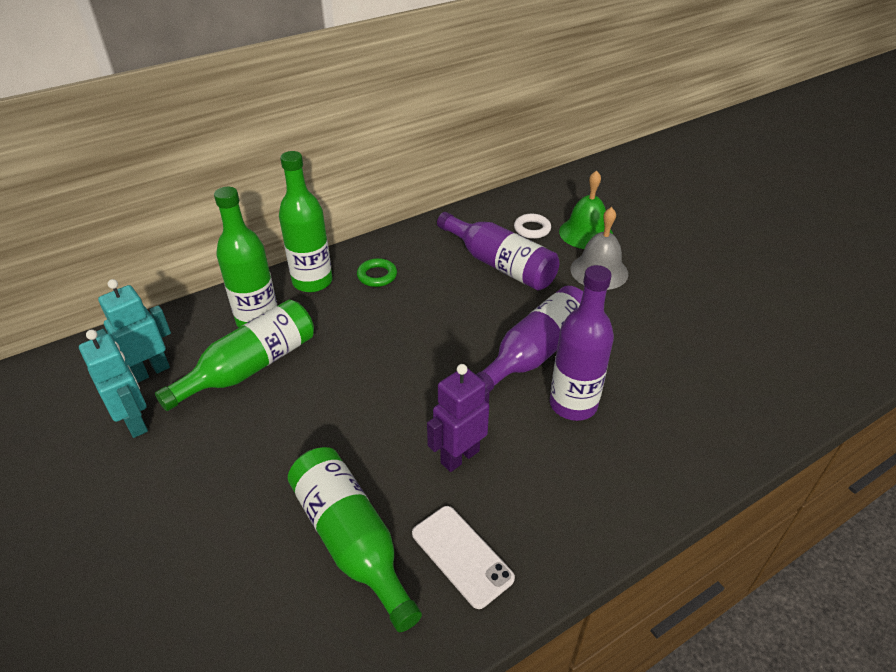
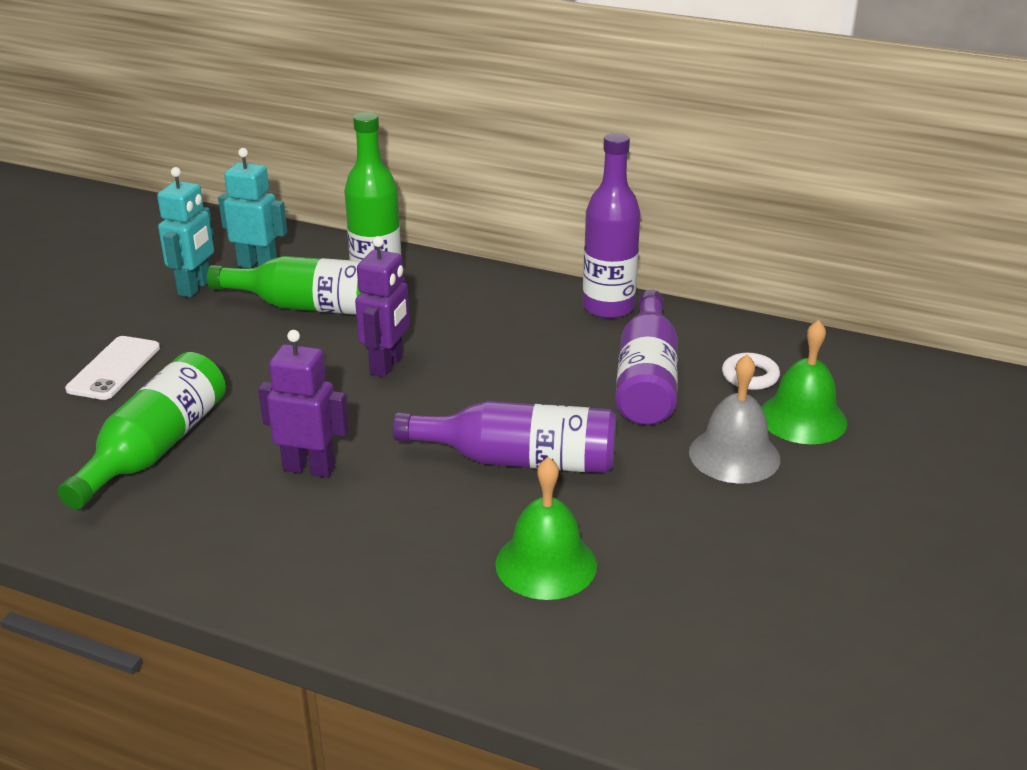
camera: 55 degrees right, 10 degrees down
green bottle [279,151,332,292] -> none
green ring [357,258,397,287] -> none
white phone [412,506,515,609] -> white phone moved to [65,336,160,400]
purple bottle [550,265,614,421] -> purple bottle moved to [583,133,641,319]
none -> purple robot [355,236,410,377]
none -> green bell [495,457,597,600]

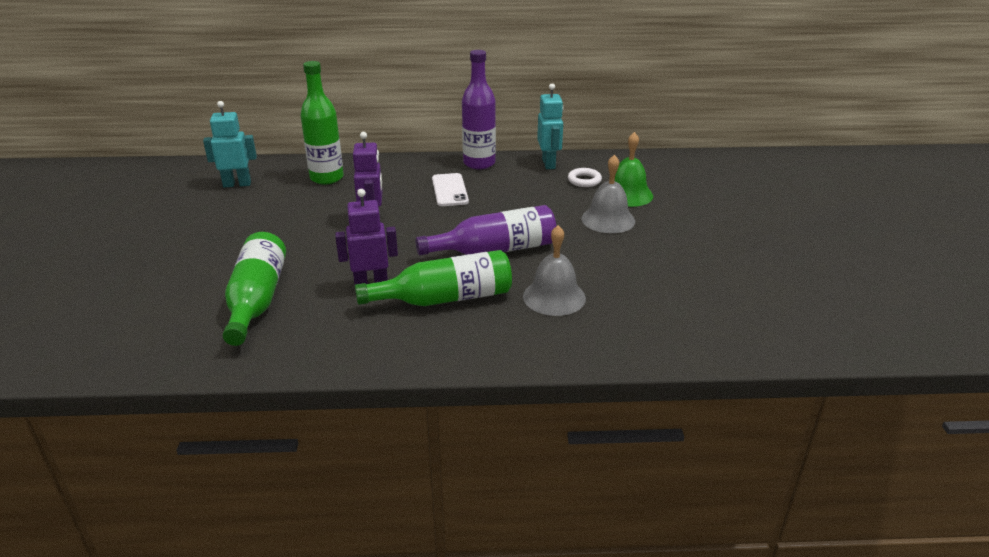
camera: 25 degrees left, 0 degrees up
white phone [65,336,160,400] -> white phone moved to [432,173,469,206]
turquoise robot [157,167,214,297] -> turquoise robot moved to [537,83,563,169]
green bottle [207,256,361,315] -> green bottle moved to [355,250,512,306]
green bell [495,457,597,600] -> grey bell [523,225,586,316]
purple bottle [615,290,678,425] -> none

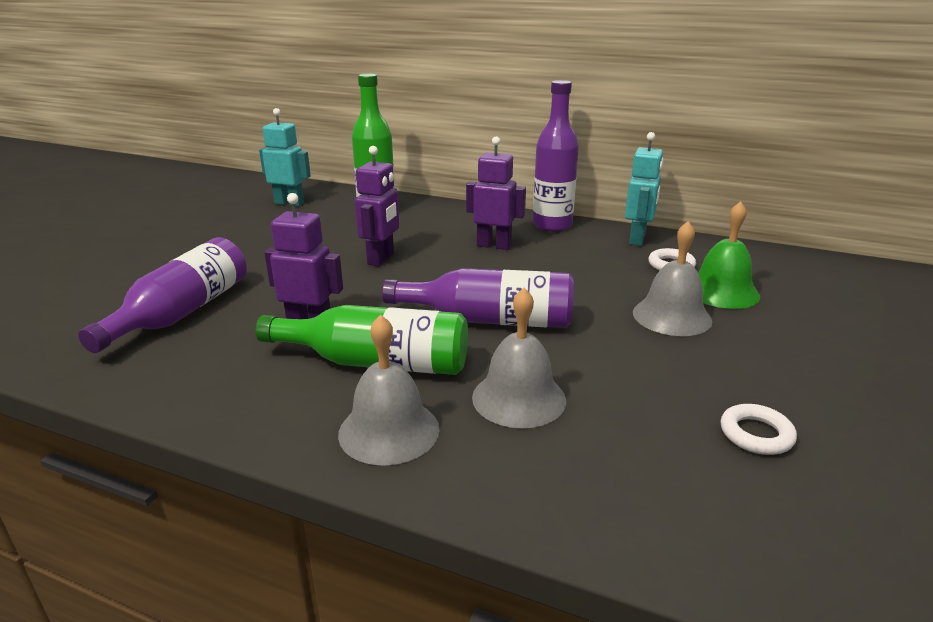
camera: 25 degrees right, 5 degrees down
green bottle [223,232,286,346] -> purple bottle [78,237,247,353]
white phone [432,173,469,206] -> purple robot [466,137,526,250]
none -> grey bell [338,314,440,466]
none -> white ring [721,404,797,455]

